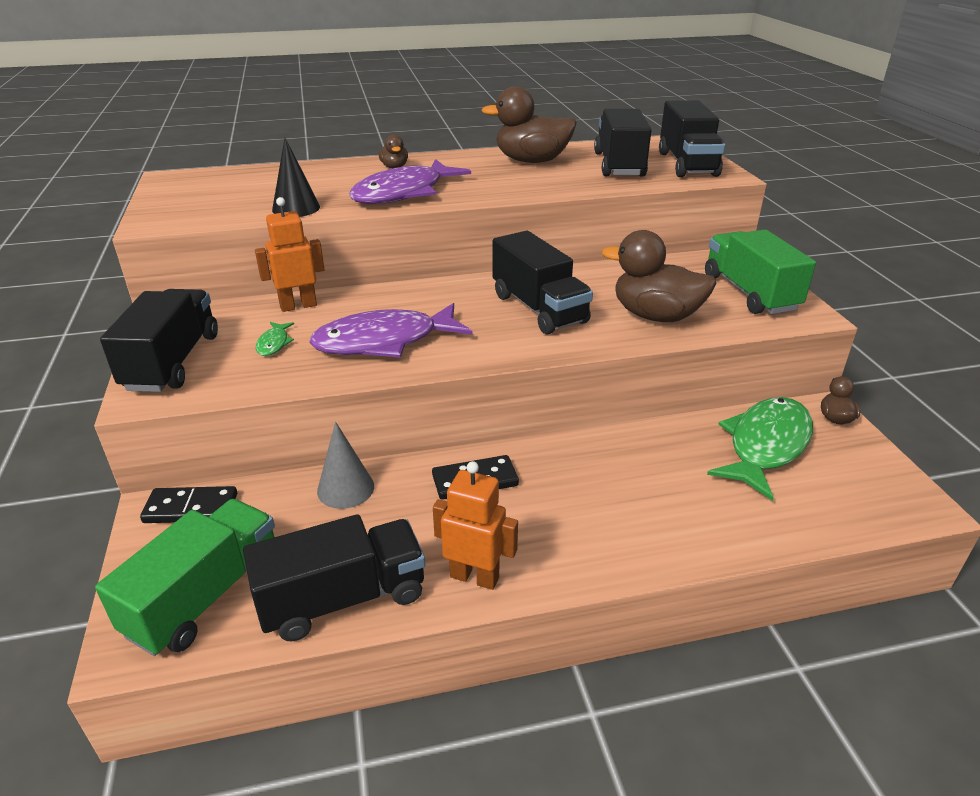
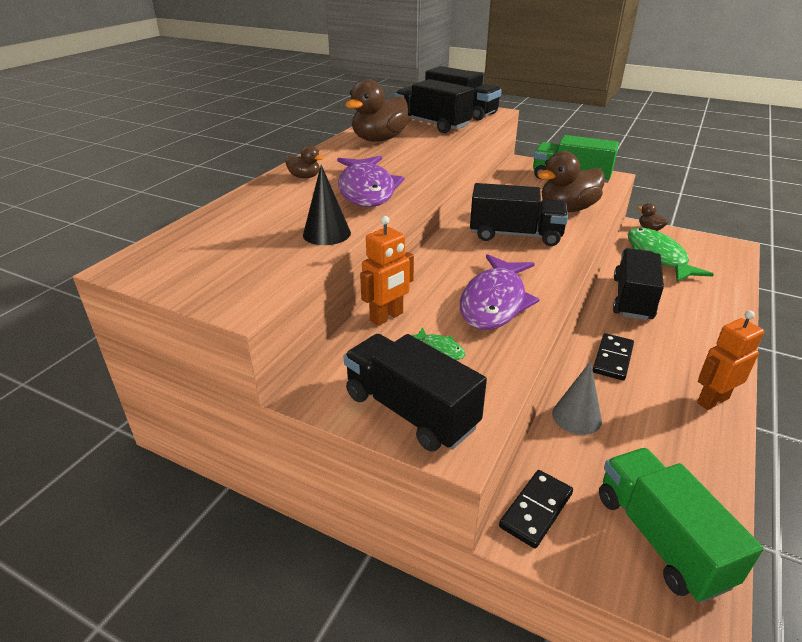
camera: 50 degrees left, 0 degrees up
black truck [243,514,425,641] -> black truck moved to [613,248,664,320]
orange robot [255,197,325,312] -> orange robot turned 150 degrees counterclockwise [360,216,414,326]

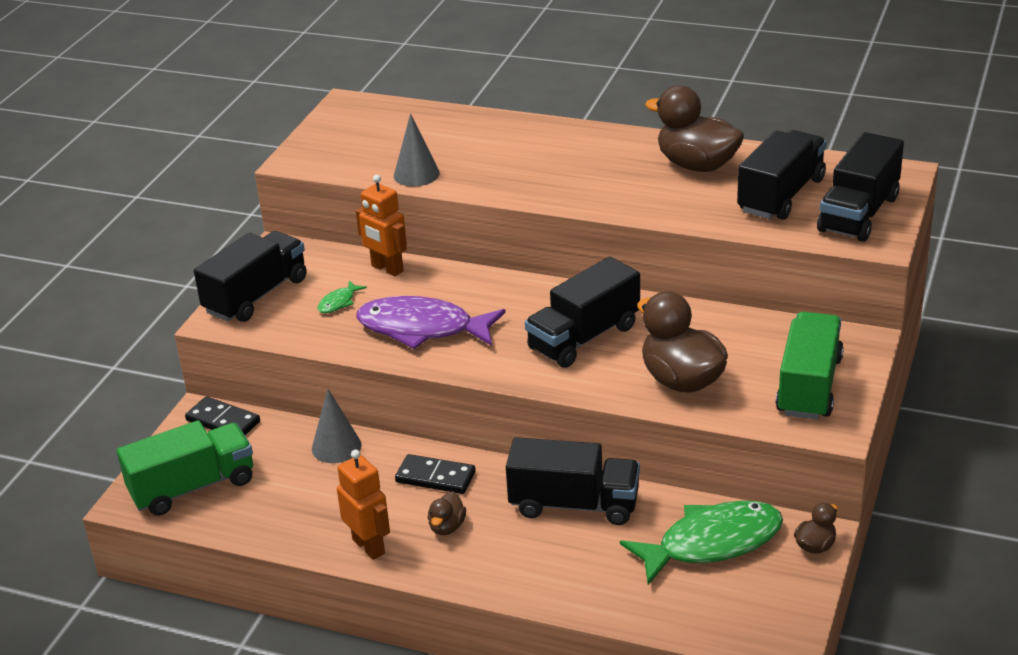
camera: 85 degrees right, 0 degrees up
brown duck [285,145,324,178] -> brown duck moved to [428,491,466,535]
black cone [303,165,351,245] -> grey cone [394,113,440,187]
purple fish [337,156,404,207] -> none
black truck [470,183,568,246] -> black truck turned 45 degrees clockwise [525,257,640,368]

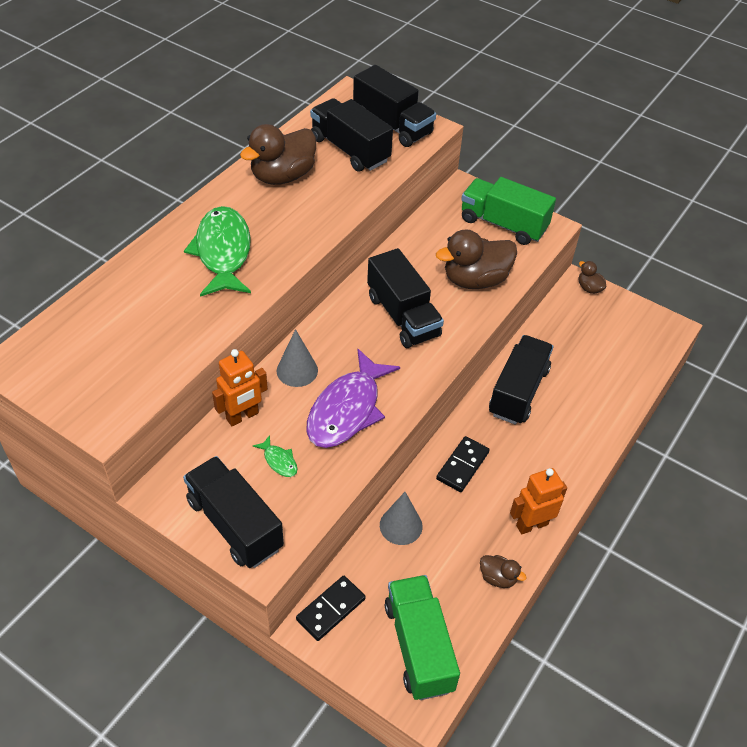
camera: 80 degrees left, 15 degrees up
grey cone [394,113,440,187] -> grey cone moved to [277,329,318,387]
brown duck [428,491,466,535] -> brown duck moved to [480,555,527,588]
green fish [620,501,783,585] -> green fish moved to [184,206,251,297]

